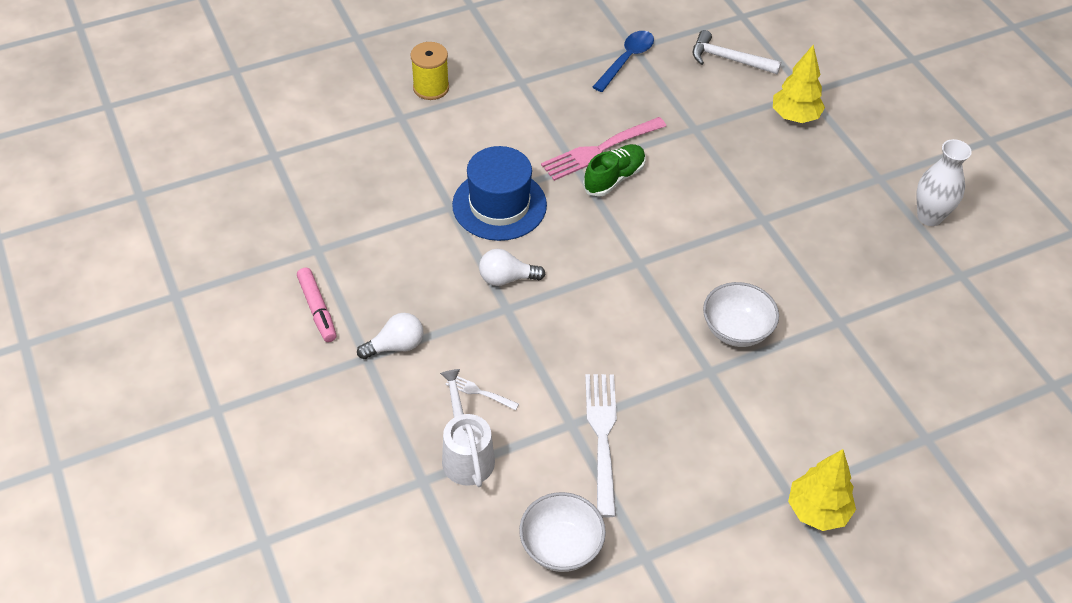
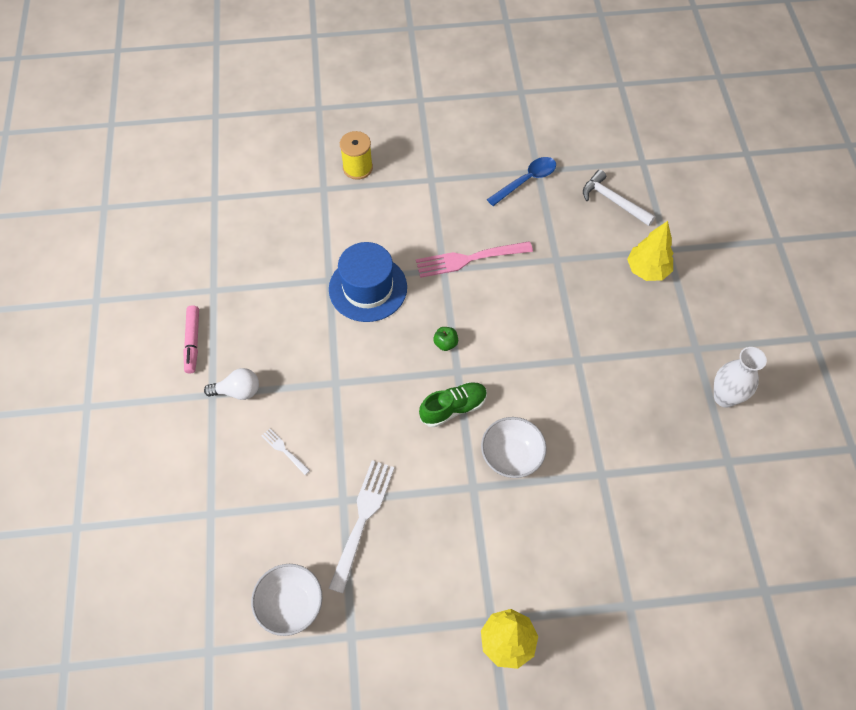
camera: 20 degrees right, 10 degrees up
white watering can [440,369,495,487] -> none
white light bulb [479,249,545,286] -> none
green shoe [583,144,646,197] -> green shoe moved to [419,382,487,427]
none -> green apple [433,327,458,351]

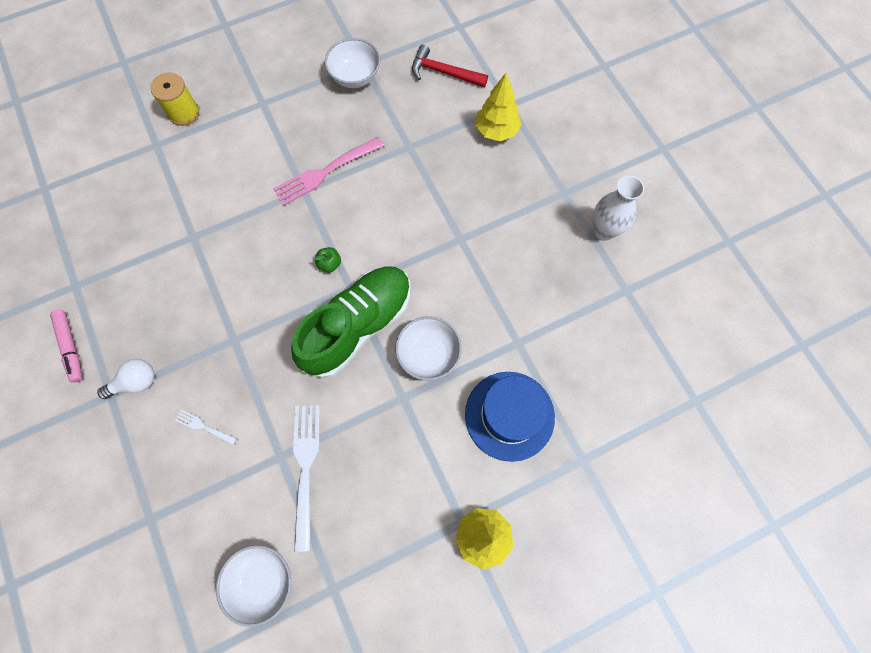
camera: 20 degrees left, 10 degrees up
blue hat [329,242,407,322] -> blue hat moved to [465,372,555,462]
green shoe [419,382,487,427] -> green shoe [291,266,411,378], size x1.86
blue spoon [487,157,556,206] -> white bowl [325,38,381,88]
white hammer [583,170,656,226] -> red hammer [412,45,488,87]

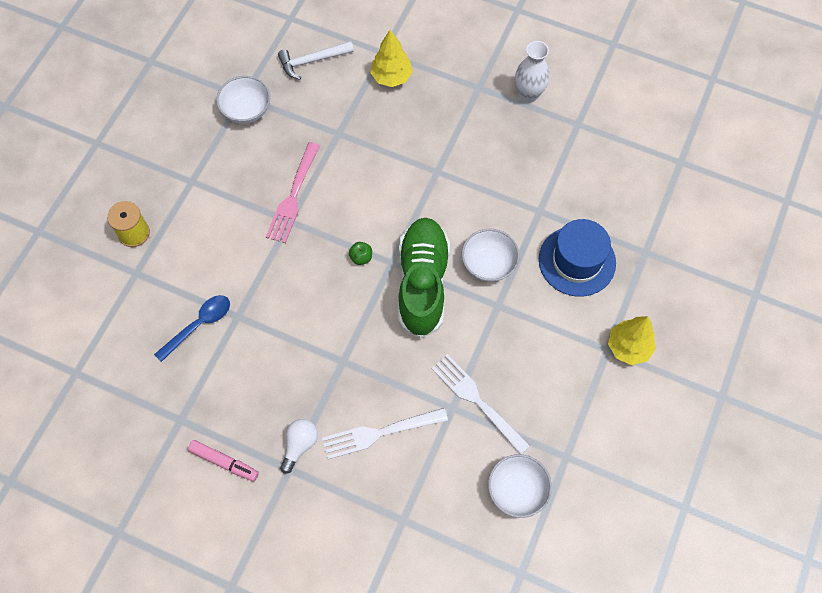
camera: 40 degrees left, 5 degrees down
white fork [175,410,237,445] -> white fork [322,408,448,459], size x2.08
red hammer [412,45,488,87] -> white hammer [278,41,354,80]
none -> blue spoon [154,295,230,362]

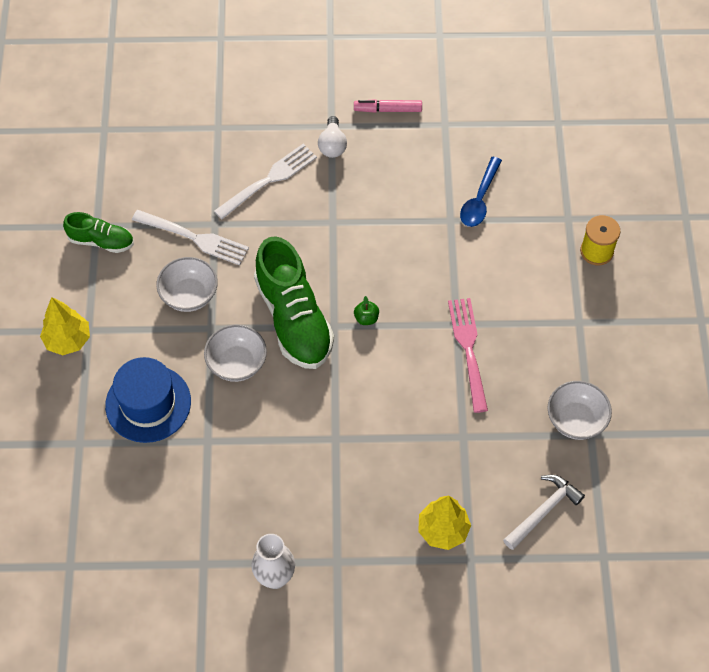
camera: 155 degrees right, 5 degrees down
white bowl [488,454,552,518] -> white bowl moved to [156,257,218,312]
none -> green shoe [63,212,134,253]

